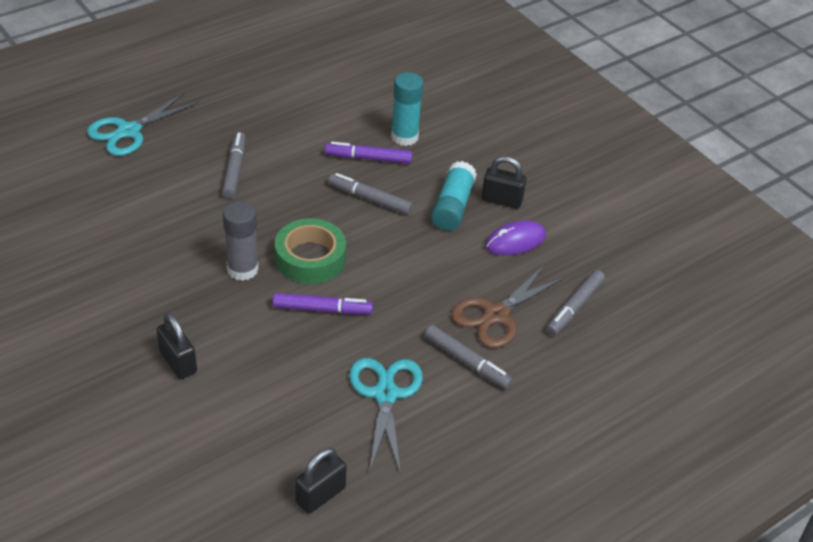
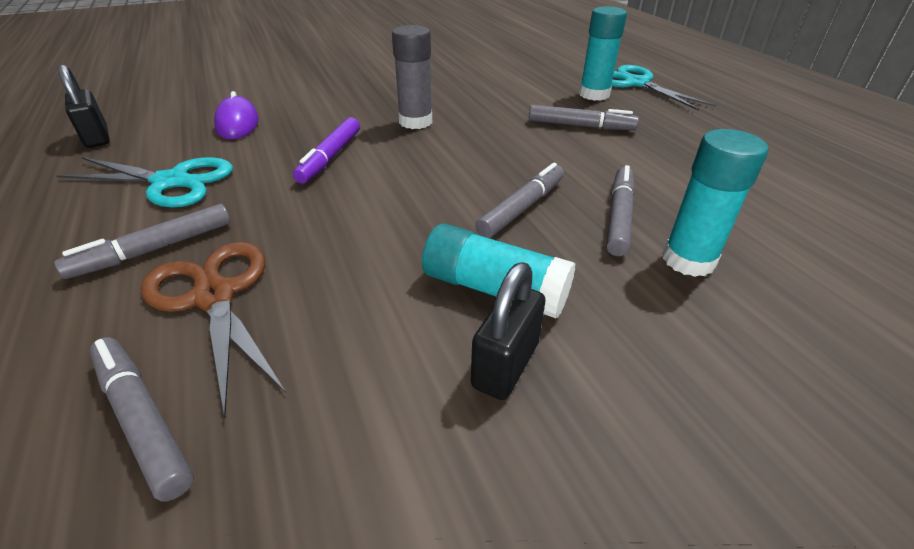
camera: 105 degrees right, 5 degrees down
black padlock [157,313,197,379] -> none
green tape [275,218,346,284] -> none
purple marker [325,142,412,164] -> grey marker [606,165,635,256]
purple mouse [485,220,546,256] -> purple mouse moved to [214,91,259,139]
none -> turquoise glue stick [579,6,627,101]

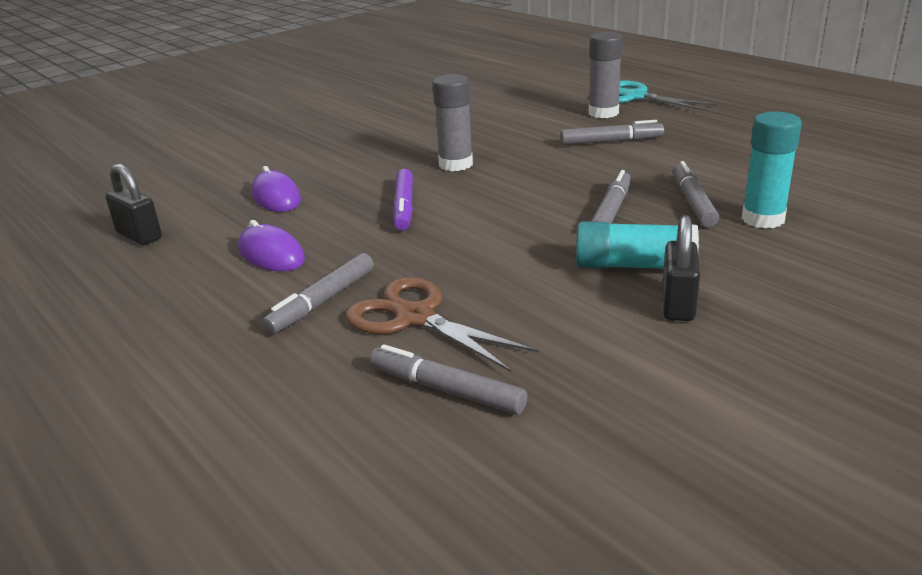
camera: 15 degrees left, 10 degrees down
turquoise scissors [56,157,233,208] -> purple mouse [238,220,305,271]
turquoise glue stick [579,6,627,101] -> grey glue stick [588,32,623,118]

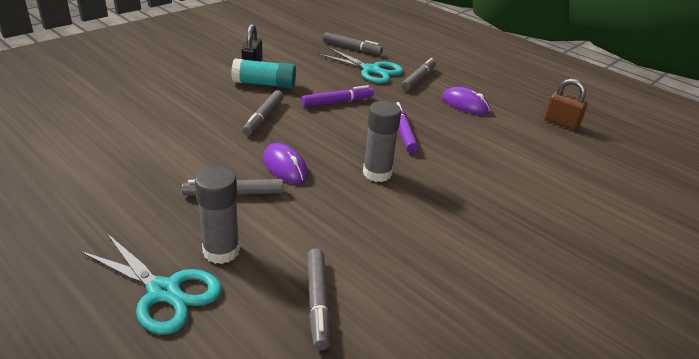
camera: 170 degrees right, 5 degrees up
black padlock [106,164,162,245] -> brown padlock [544,78,588,130]
purple mouse [251,166,301,212] -> purple mouse moved to [263,143,308,184]
brown scissors [345,277,539,372] -> turquoise scissors [318,48,403,83]
grey marker [673,161,719,227] -> grey marker moved to [307,248,330,350]
turquoise glue stick [741,112,802,229] -> none
none -> purple marker [301,85,374,107]

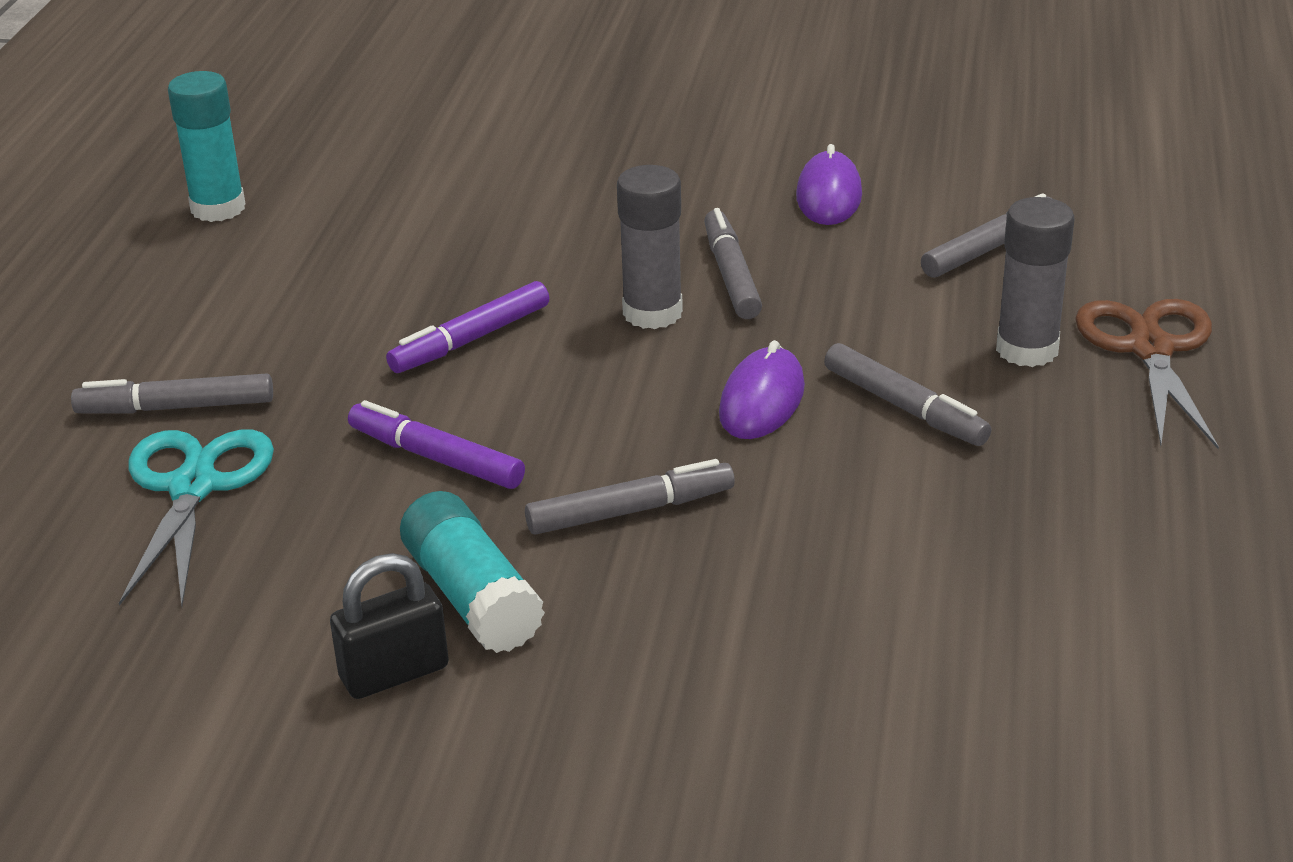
camera: 120 degrees left, 0 degrees up
turquoise scissors [80,234,222,335] -> brown scissors [1075,299,1219,449]
grey marker [323,32,383,55] -> grey marker moved to [704,208,762,319]
purple mouse [442,87,490,115] -> purple mouse moved to [796,144,862,225]
brown padlock [544,78,588,130] -> turquoise glue stick [168,71,246,222]

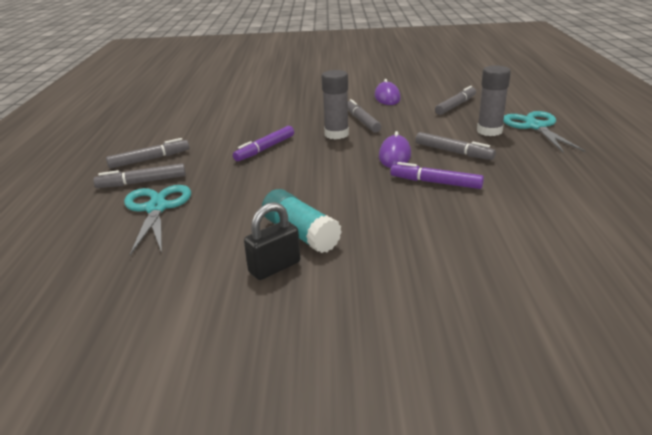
camera: 10 degrees left, 5 degrees down
turquoise glue stick [168,71,246,222] -> none
purple marker [348,400,525,489] -> purple marker moved to [390,162,484,189]
grey marker [525,459,735,535] -> grey marker moved to [106,138,189,169]
brown scissors [1075,299,1219,449] -> turquoise scissors [503,111,585,153]

